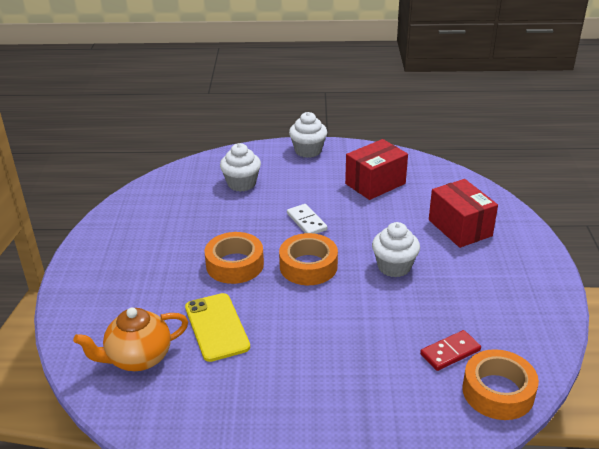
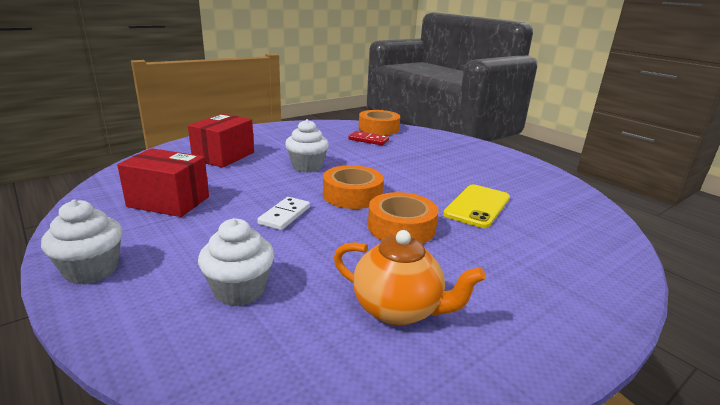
camera: 130 degrees left, 10 degrees down
orange teapot [73,308,188,371] -> orange teapot moved to [334,230,486,325]

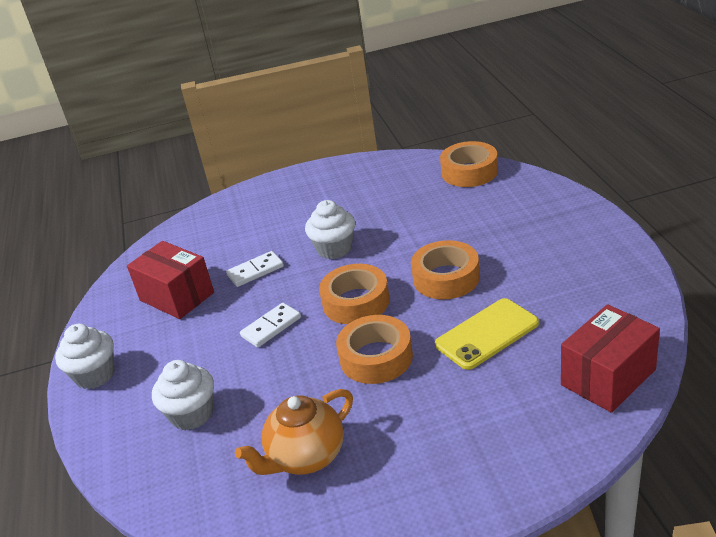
camera: 30 degrees right, 10 degrees up
red box [188,114,254,168] -> red box moved to [561,304,660,413]
orange teapot [334,230,486,325] -> orange teapot turned 90 degrees clockwise [235,389,353,475]
red domino [348,131,389,145] -> none
none -> white domino [226,251,284,287]
none -> orange tape [411,240,480,299]

